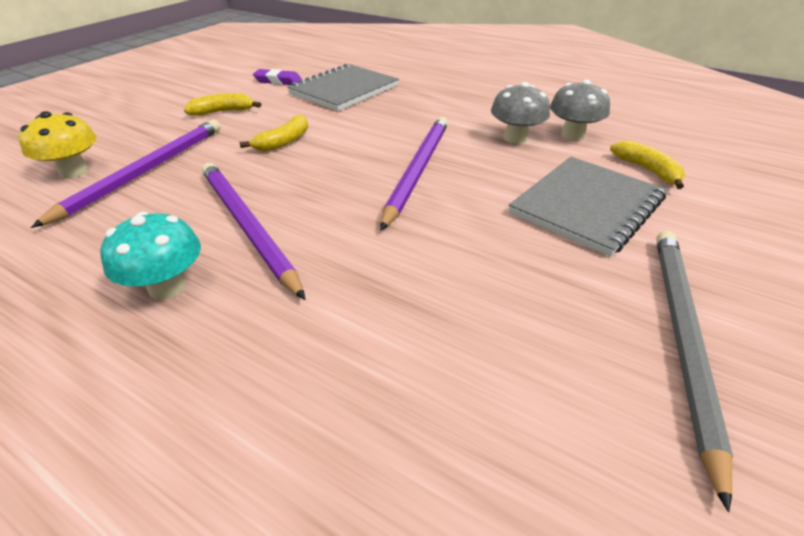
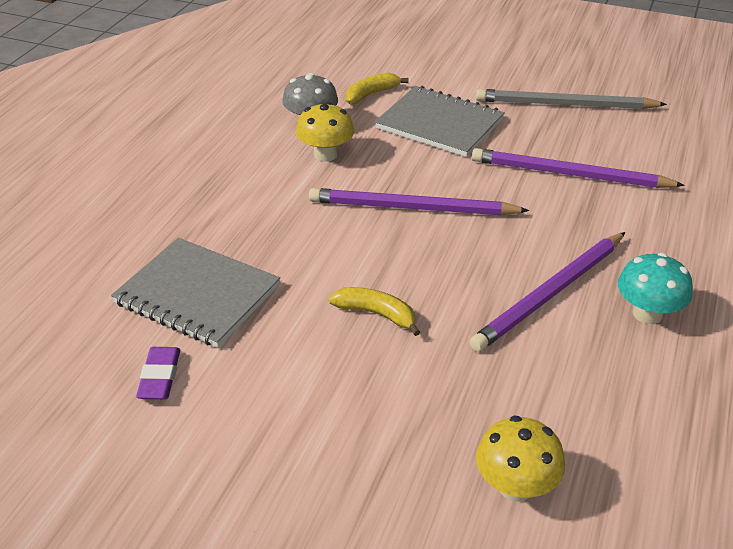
camera: 100 degrees left, 0 degrees up
purple pencil [31,119,221,228] -> purple pencil moved to [472,148,685,188]
yellow banana [184,93,261,116] -> none
grey mushroom [491,82,550,144] -> yellow mushroom [296,102,354,162]

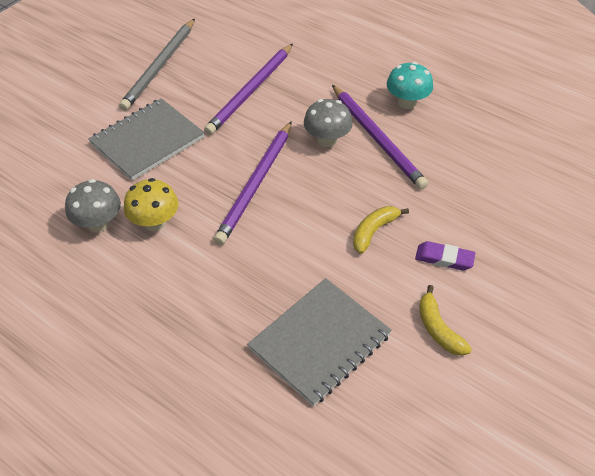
camera: 75 degrees left, 10 degrees up
purple eraser [136,347,180,399] -> purple eraser moved to [415,241,475,271]
yellow banana [346,73,409,105] -> yellow banana moved to [419,285,472,356]
yellow mushroom [476,415,565,502] -> none
none -> grey mushroom [304,99,353,147]

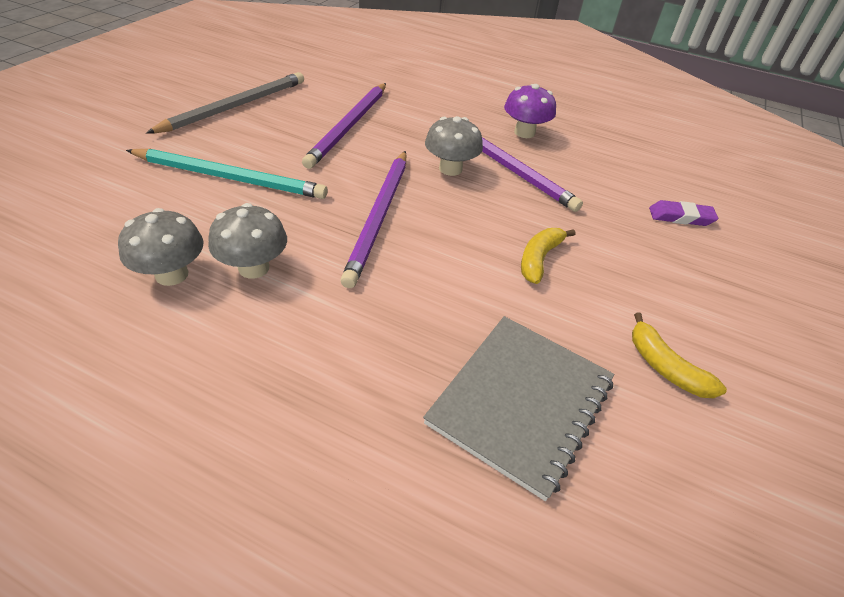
camera: 15 degrees left, 5 degrees down
grey notebook [88,98,205,181] -> turquoise pencil [126,149,328,199]
grey pencil [119,19,195,111] -> grey pencil turned 150 degrees counterclockwise [146,72,304,134]
yellow mushroom [124,178,179,231] -> grey mushroom [208,203,287,279]
turquoise mushroom [387,62,433,109] -> purple mushroom [504,84,556,138]
purple eraser [415,241,475,271] -> purple eraser moved to [649,200,718,226]

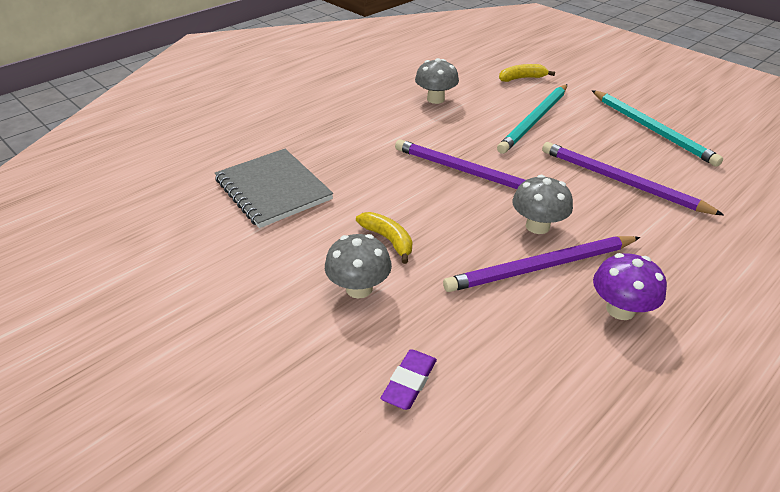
camera: 115 degrees right, 5 degrees down
grey pencil [146,72,304,134] -> turquoise pencil [592,90,723,167]
grey mushroom [208,203,287,279] -> grey mushroom moved to [325,234,392,299]
yellow banana [632,312,727,398] -> yellow banana moved to [499,64,555,82]

